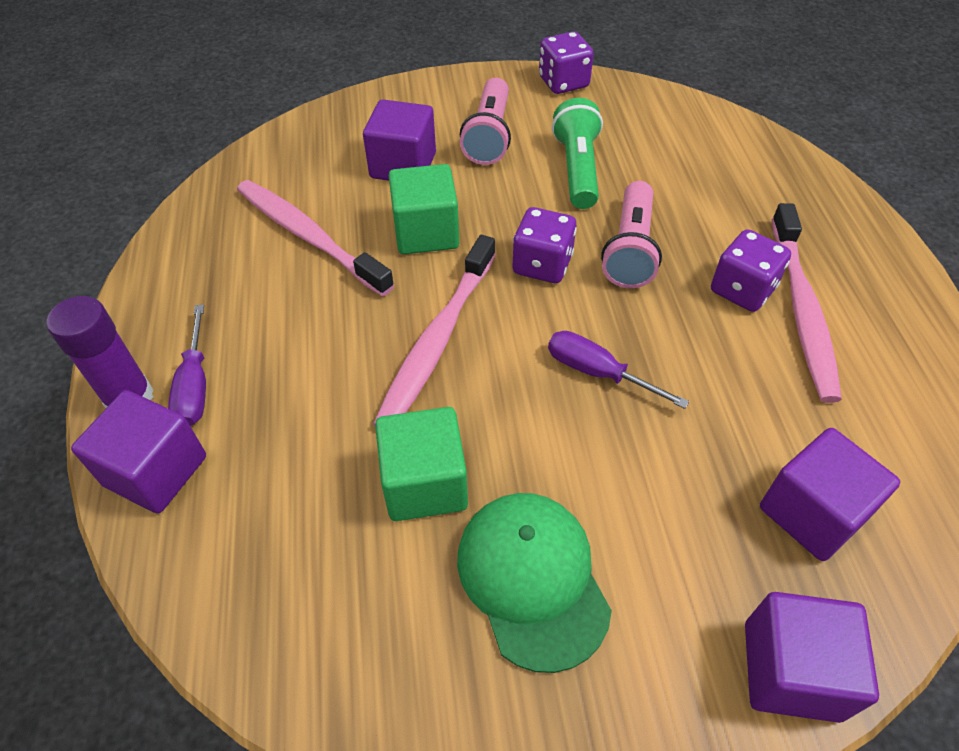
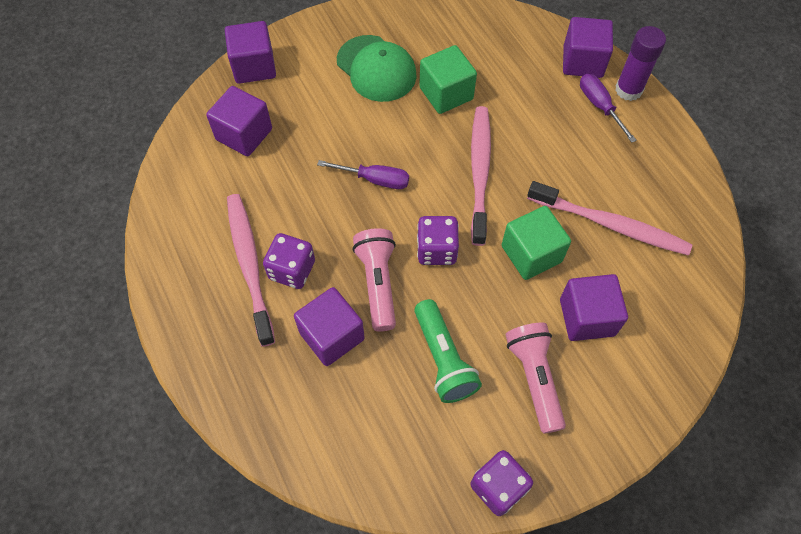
camera: 160 degrees right, 10 degrees up
none -> purple cube [294,287,365,366]

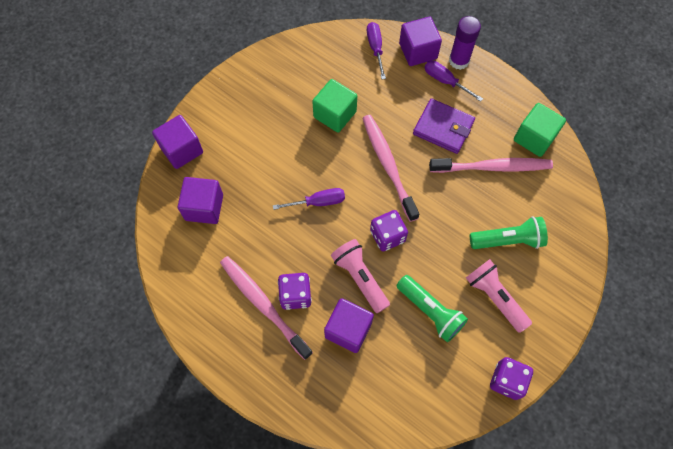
camera: 25 degrees left, 5 degrees up
green cap [337,35,417,102] -> none
green cube [502,206,571,280] -> green cube moved to [514,103,566,157]
purple cube [560,274,628,341] -> green flashlight [470,216,548,249]
none -> purple screwdriver [367,22,386,79]
none -> purple wallet [413,98,475,154]

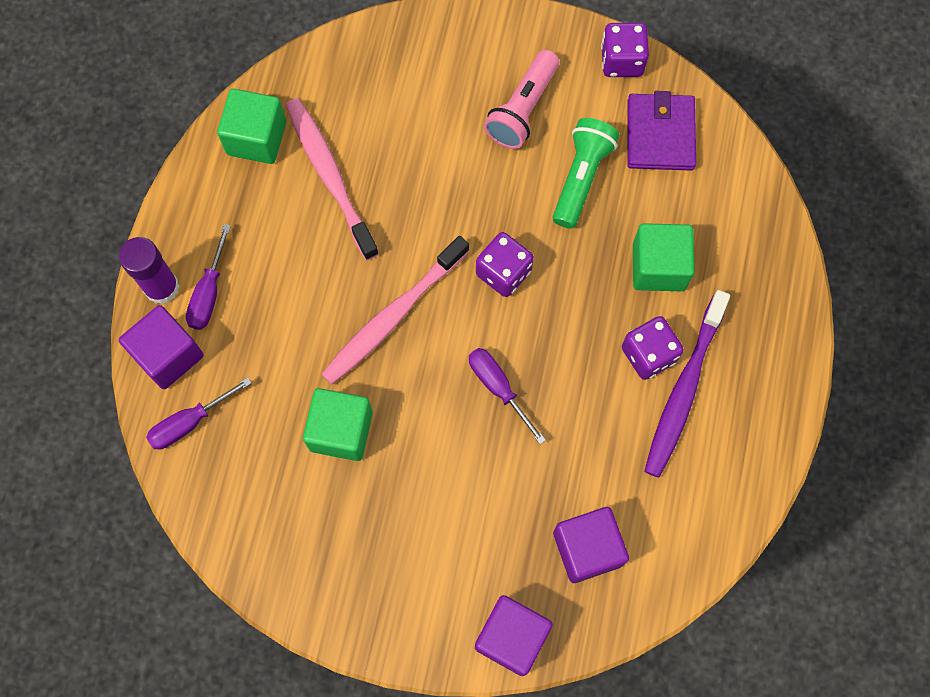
camera: 115 degrees left, 5 degrees up
pink toothbrush [220,256,313,360] -> purple toothbrush [644,290,730,478]
purple cube [324,298,374,353] -> green cube [633,223,695,291]
pink flashlight [331,239,390,313] -> none
purple wallet [413,98,475,154] -> purple wallet moved to [627,91,696,171]
green flashlight [470,216,548,249] -> none

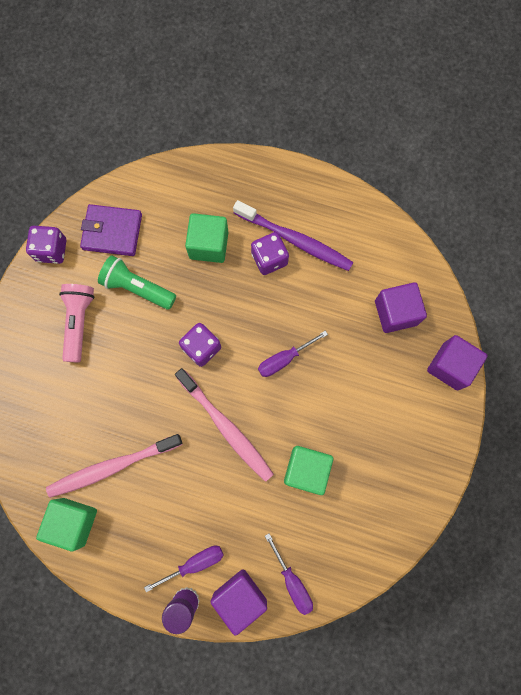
camera: 85 degrees left, 5 degrees up
purple screwdriver [186,224,231,330] -> purple screwdriver turned 45 degrees counterclockwise [144,545,224,592]
pink flashlight [484,50,559,149] -> pink flashlight turned 120 degrees counterclockwise [59,284,95,362]

